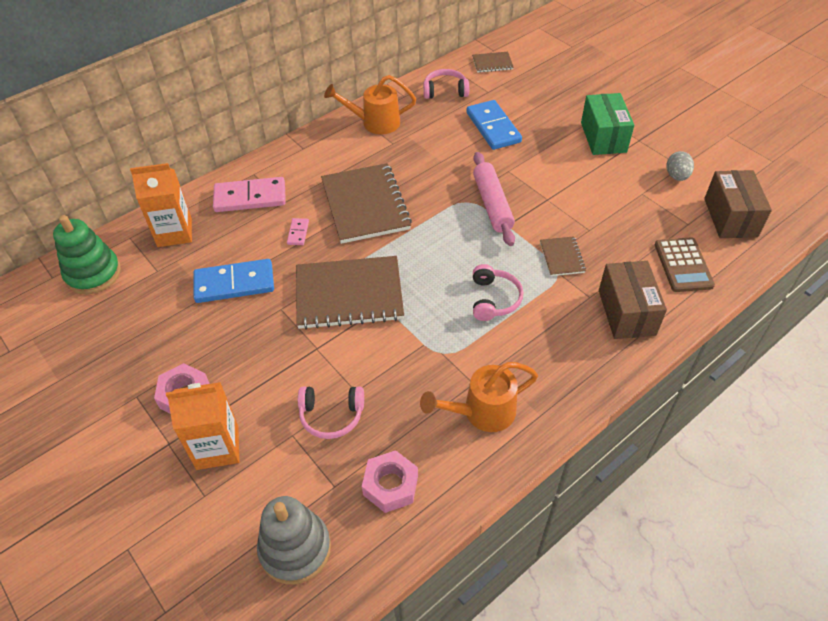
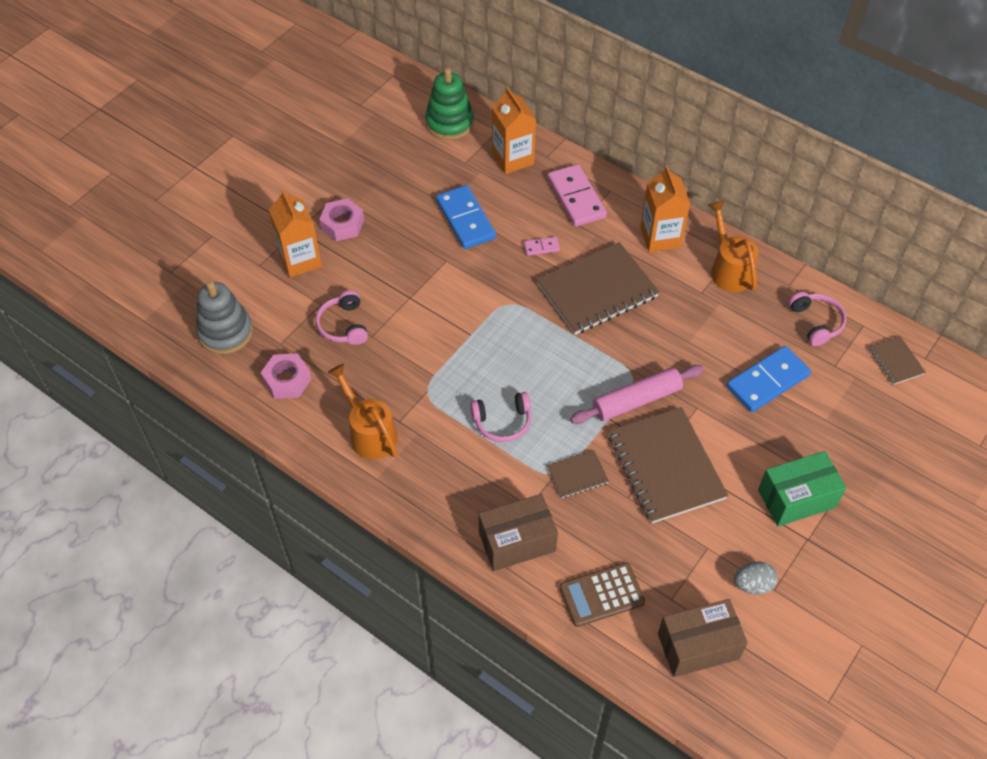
camera: 75 degrees right, 5 degrees up
brown notebook [296,256,404,330] -> brown notebook moved to [609,407,728,523]
none -> orange carton [640,165,690,252]

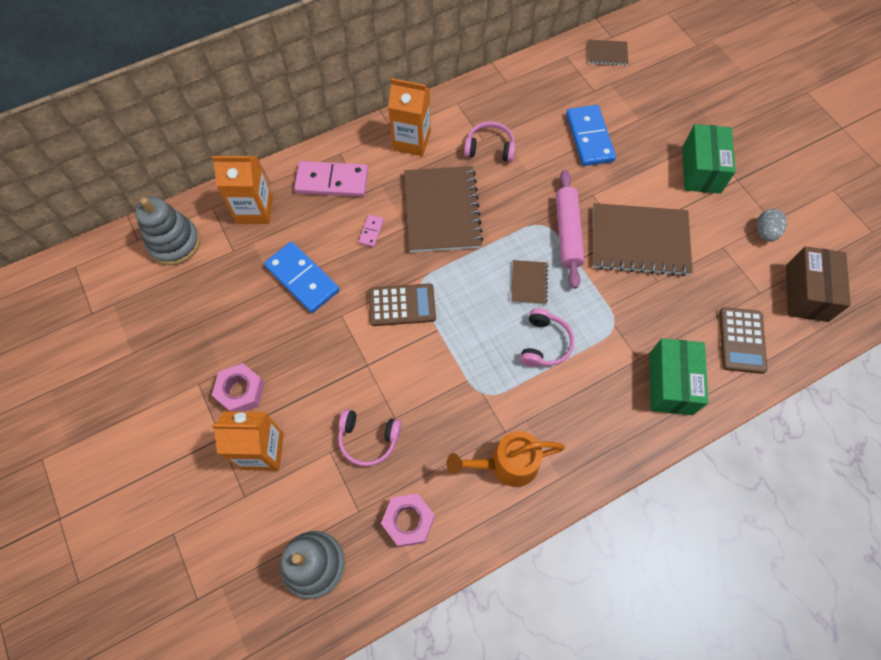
camera: 65 degrees left, 10 degrees up
green stacking toy [425,68,474,140] -> grey stacking toy [135,197,200,265]
blue domino [436,185,496,249] -> blue domino turned 45 degrees clockwise [264,242,340,313]
brown box [478,494,558,571] -> green box [649,338,708,415]
brown notebook [547,450,609,498] -> brown notebook moved to [511,260,548,305]
orange watering can [708,201,759,292] -> none
pink headphones [789,292,846,346] -> pink headphones moved to [464,121,515,162]
none -> brown calculator [369,283,436,326]

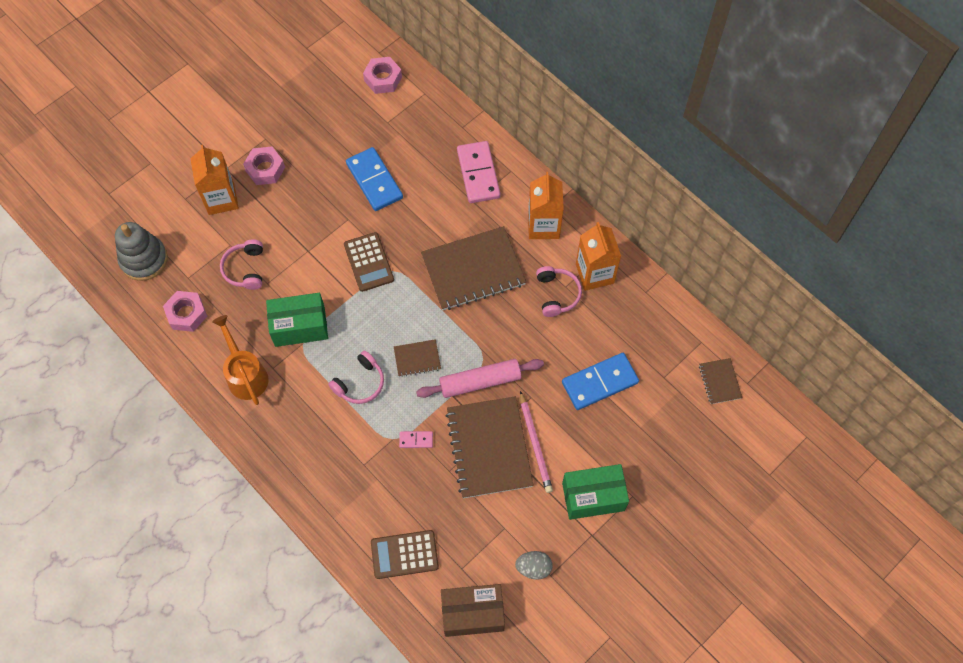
camera: 75 degrees right, 0 degrees up
grey stacking toy [135,197,200,265] -> pink nut [363,57,402,94]
orange carton [212,156,273,224] -> orange carton moved to [576,222,621,291]
blue domino [264,242,340,313] -> blue domino turned 60 degrees counterclockwise [346,147,403,211]
pink domino [359,215,384,247] -> pink domino moved to [399,431,433,448]
pink headphones [520,308,574,367] -> pink headphones turned 45 degrees counterclockwise [328,351,384,404]
green box [649,338,708,415] -> green box moved to [266,293,328,347]
none -> pink pencil [520,391,553,493]

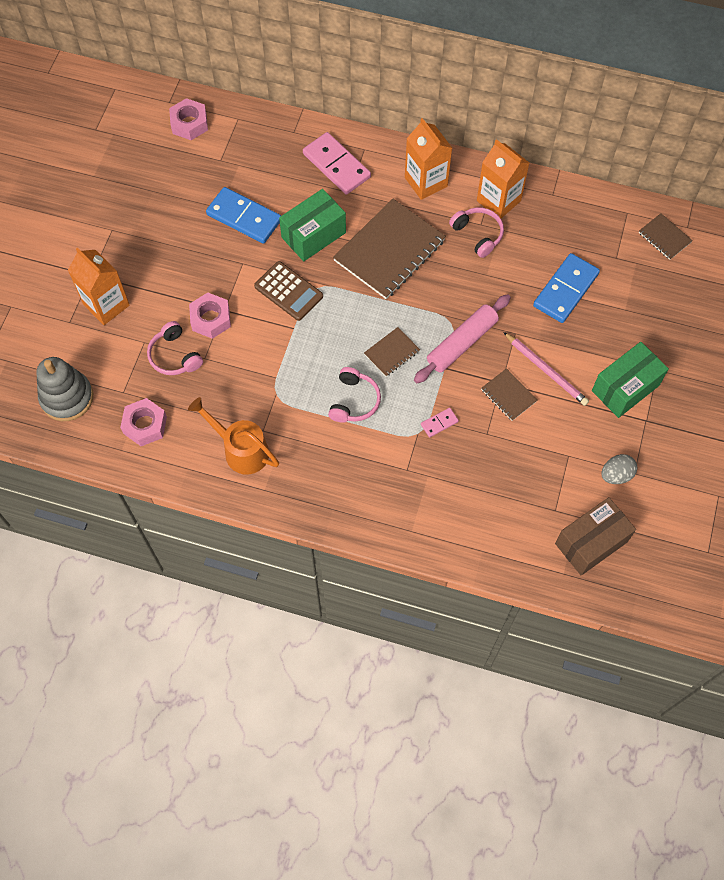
camera: 30 degrees left, 0 degrees up
pink nut [243,147,285,185] -> pink nut moved to [189,293,231,339]
green box [266,293,328,347] -> green box moved to [279,189,346,261]
brown calculator [371,530,439,579] -> none
brown notebook [446,396,534,498] -> brown notebook [481,368,537,421], size x0.47

